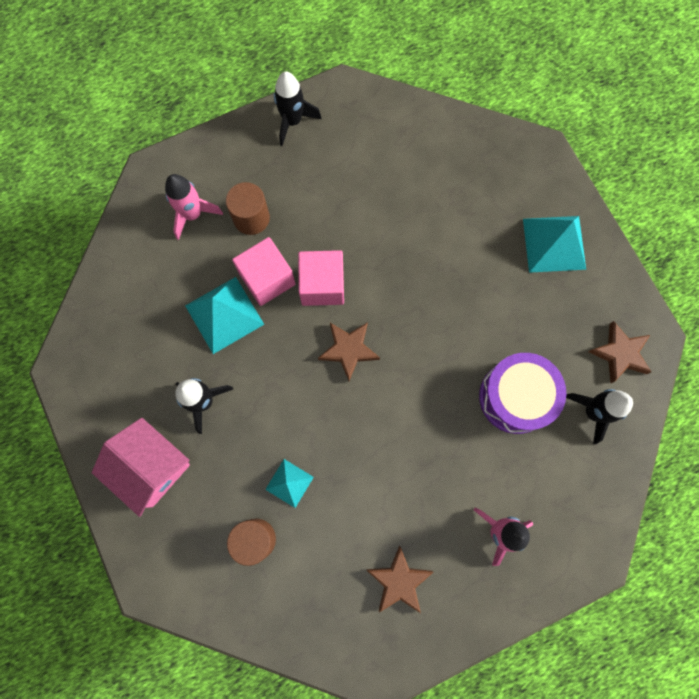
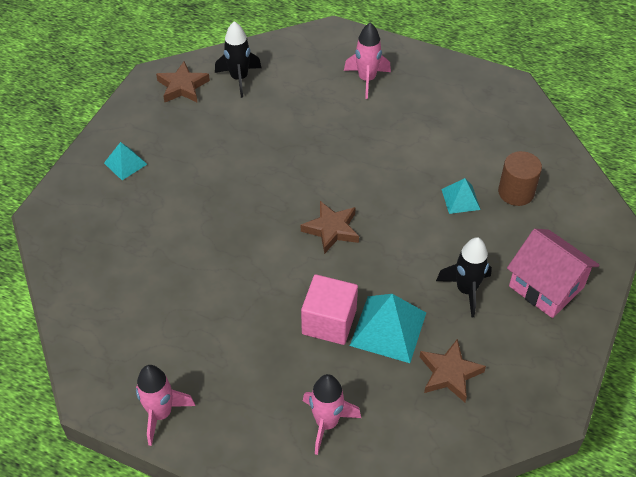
camera: 130 degrees left, 25 degrees down
pink house [92,418,190,517] -> pink house turned 45 degrees counterclockwise [507,229,600,318]
brown cylinder [226,182,270,235] -> none
black rocket [274,71,322,146] -> pink rocket [136,365,195,446]
pink cube [298,250,344,306] -> none
brown star [367,545,433,613] -> brown star moved to [420,339,486,402]
purple drum [479,353,566,434] -> none
turquoise pyramid [523,216,586,273] -> turquoise pyramid [104,142,147,180], size x0.57

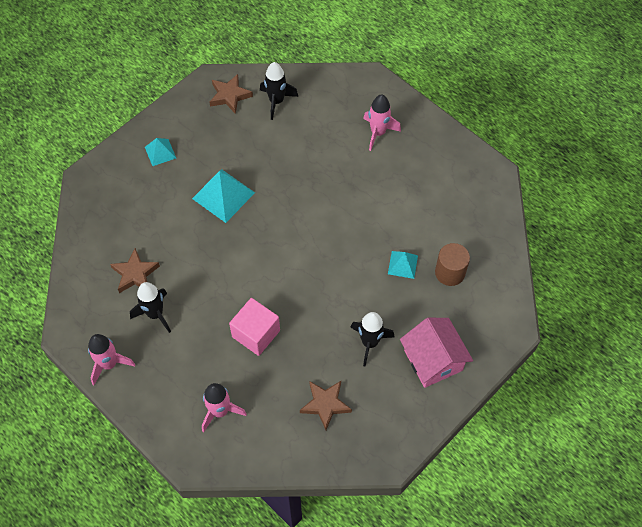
camera: 20 degrees right, 10 degrees up
brown star [301,201,359,254] -> brown star moved to [110,248,160,293]
turquoise pyramid [350,294,426,363] -> turquoise pyramid moved to [192,169,255,223]
none -> black rocket [130,282,171,333]

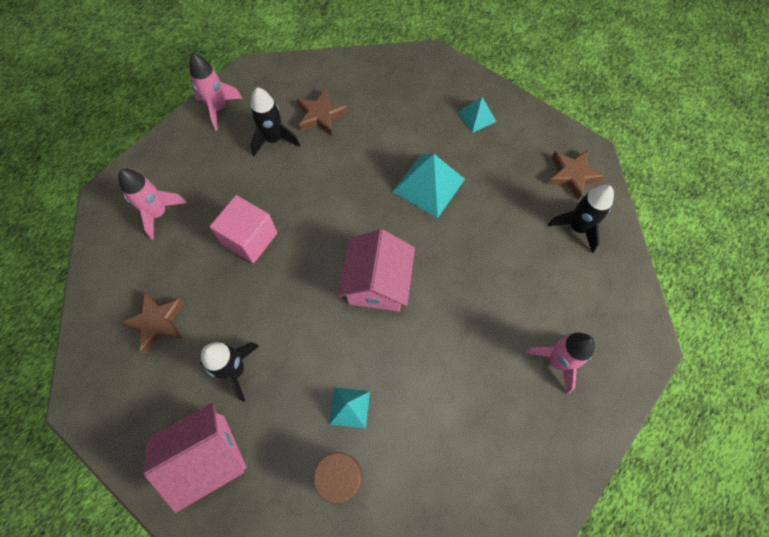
camera: 85 degrees right, 5 degrees up
none -> pink house [338,229,415,311]

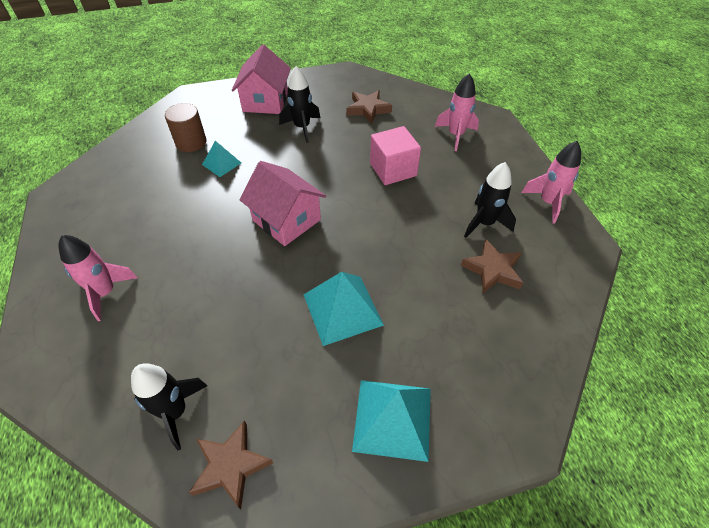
camera: 125 degrees right, 15 degrees down
turquoise pyramid [457,97,497,133] -> turquoise pyramid [352,380,431,462], size x1.74

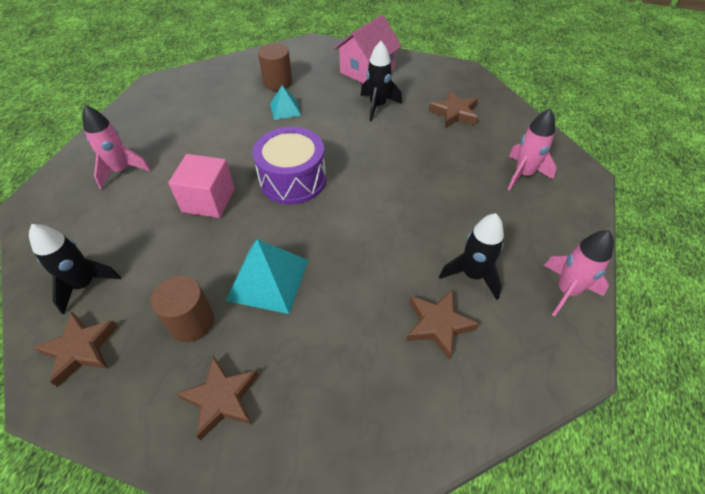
camera: 35 degrees right, 0 degrees up
pink house [239,161,326,246] -> purple drum [253,127,326,205]
turquoise pyramid [352,380,431,462] -> brown star [176,355,259,440]
pink cube [370,126,421,185] -> pink cube moved to [168,154,235,218]
none -> brown cylinder [151,276,214,342]

